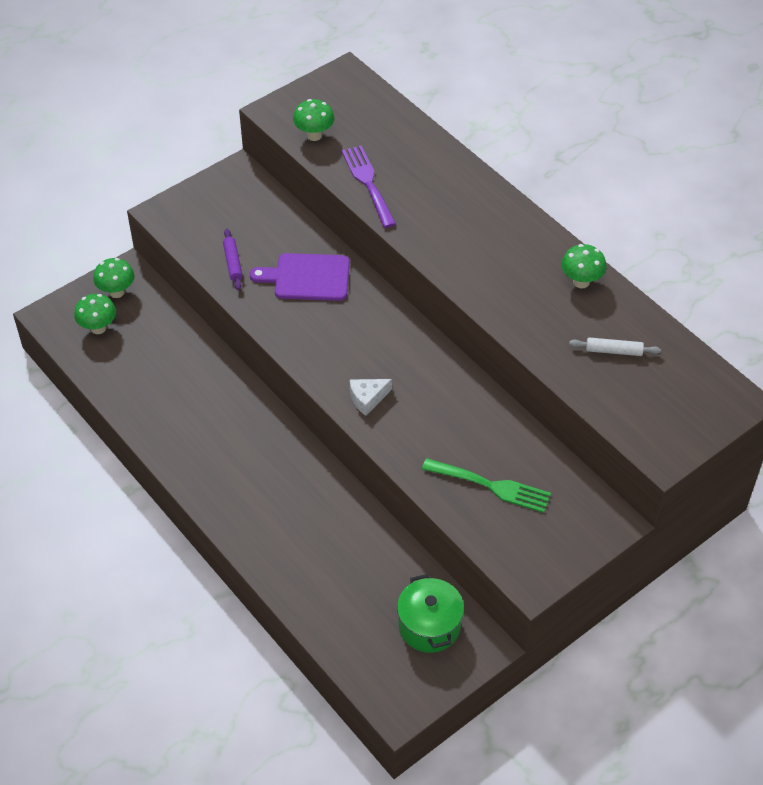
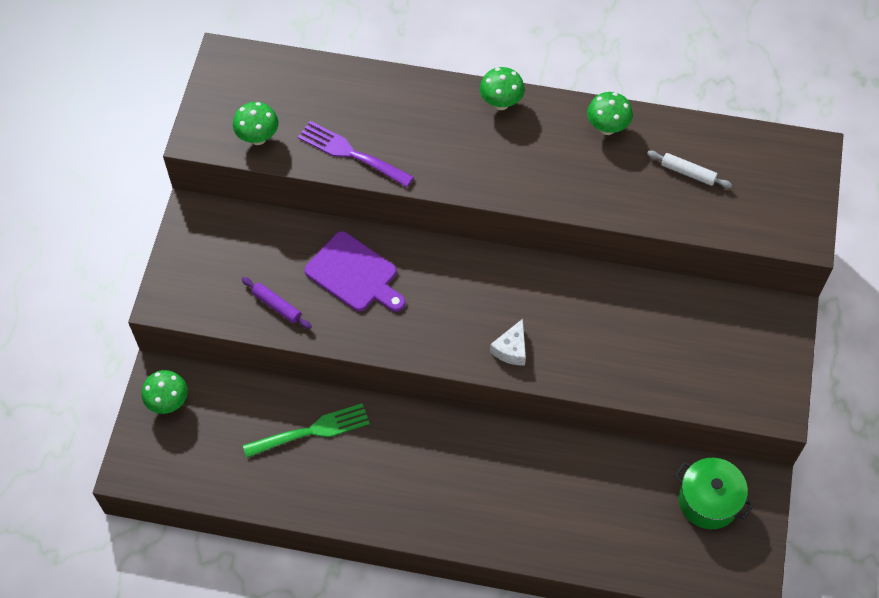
camera: 40 degrees left, 10 degrees up
green mushroom [74,294,116,334] -> green mushroom moved to [480,67,525,110]
purple cutting board [250,253,350,301] -> purple cutting board turned 105 degrees counterclockwise [304,231,406,312]
green fork [422,458,551,513] -> green fork moved to [243,403,370,458]
white rolling pin [569,337,661,356] -> white rolling pin turned 60 degrees clockwise [647,151,732,188]

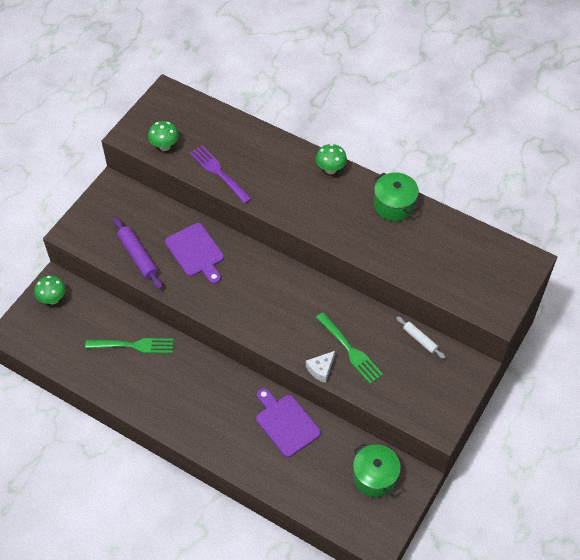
camera: 20 degrees right, 5 degrees down
purple rolling pin [242,277,312,329] -> purple rolling pin [113,217,163,290], size x1.62
white cheese [490,319,526,366] -> white cheese moved to [306,351,335,383]
green mushroom [587,92,633,135] -> green pot [374,172,419,221]
white rolling pin [647,151,732,188] -> white rolling pin moved to [396,316,446,359]
none -> purple cutting board [256,388,321,457]
none -> green fork [316,312,383,384]

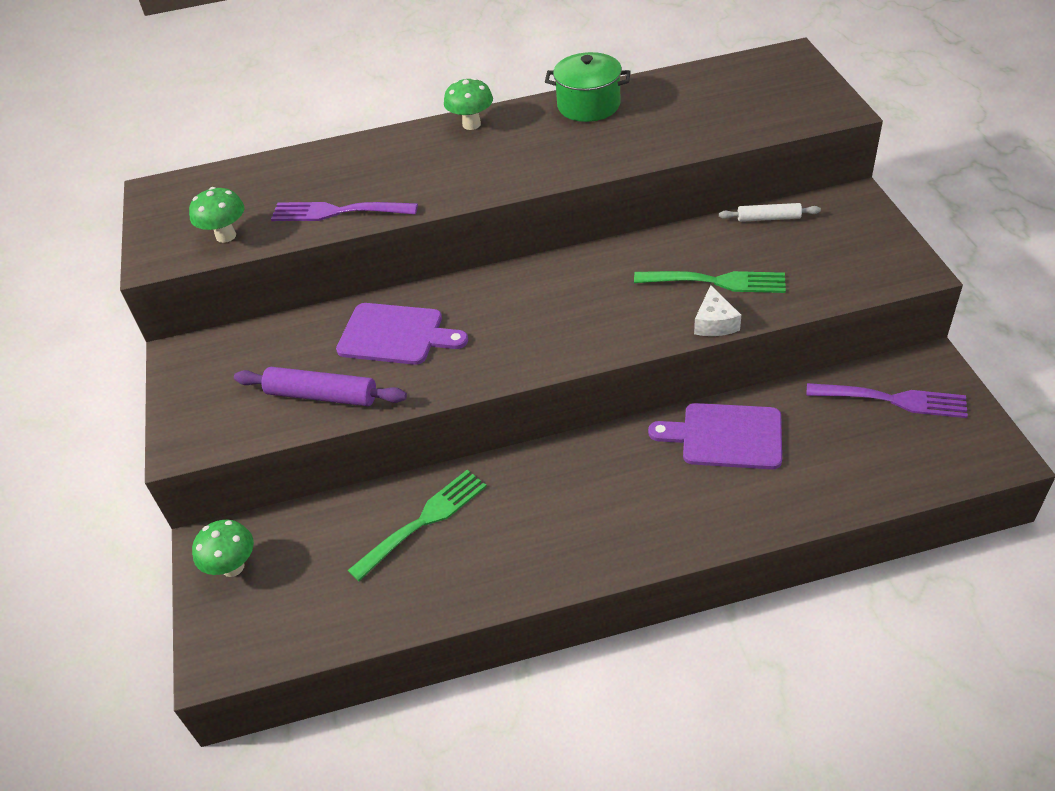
camera: 40 degrees left, 10 degrees down
green pot [353,443,401,497] -> purple fork [806,383,968,418]

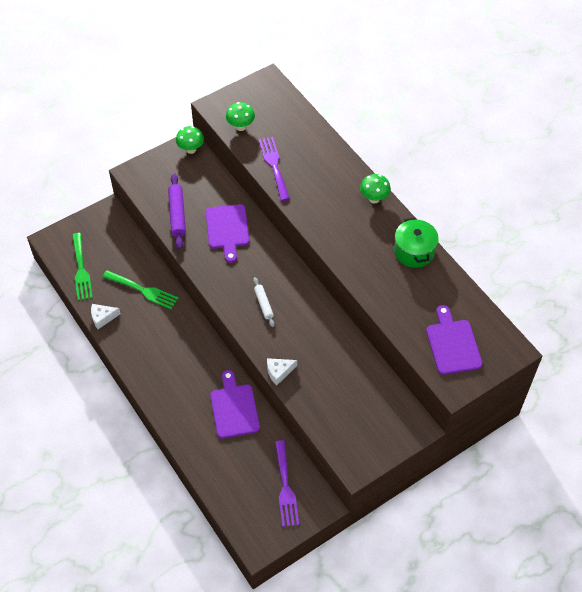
camera: 65 degrees right, 10 degrees up
green mushroom [192,520,254,577] -> green mushroom moved to [176,126,204,154]
green fork [634,271,786,293] -> green fork moved to [72,233,93,300]
white rolling pin [719,203,821,222] -> white rolling pin moved to [253,277,275,327]
none -> white cheese [91,304,121,329]
none -> purple cutting board [426,305,483,375]

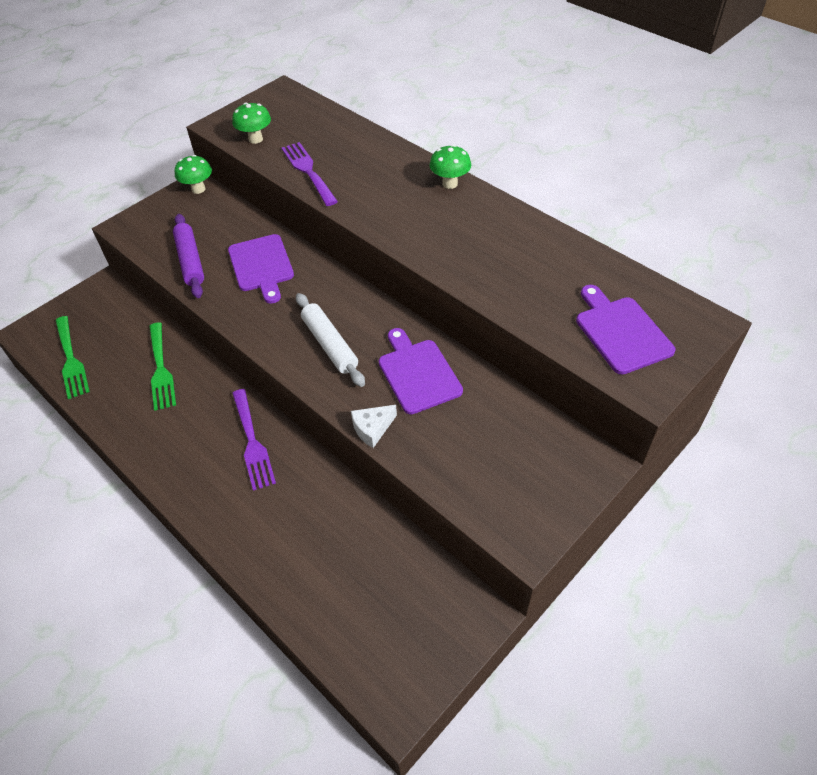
camera: 10 degrees left, 5 degrees down
white cheese [91,304,121,329] -> none
green fork [103,270,179,310] -> green fork turned 60 degrees clockwise [149,322,176,411]
purple cutting board [210,370,260,439] -> purple cutting board moved to [379,328,463,414]
white rolling pin [253,277,275,327] -> white rolling pin [296,293,365,387], size x1.62
purple fork [275,440,299,527] -> purple fork moved to [232,389,276,491]
green pot [394,217,439,268] -> none

